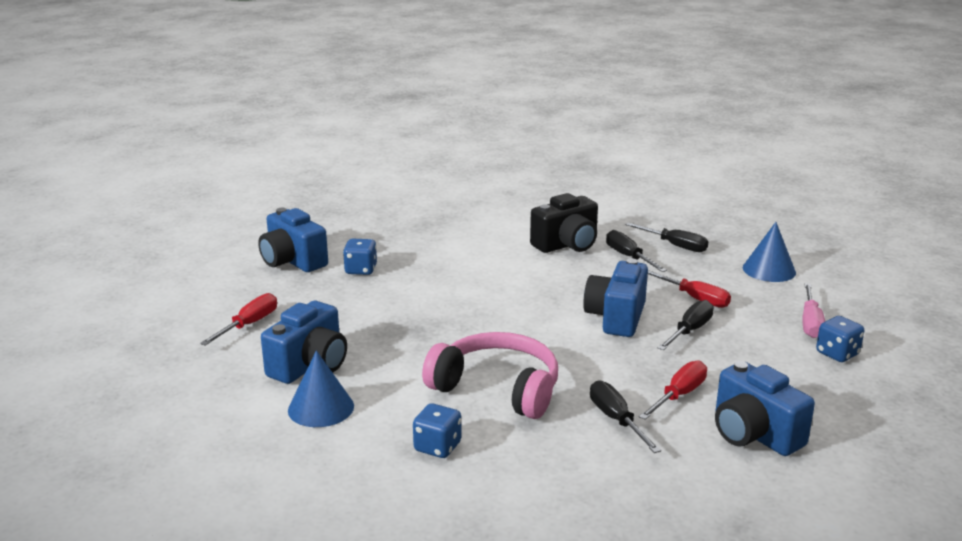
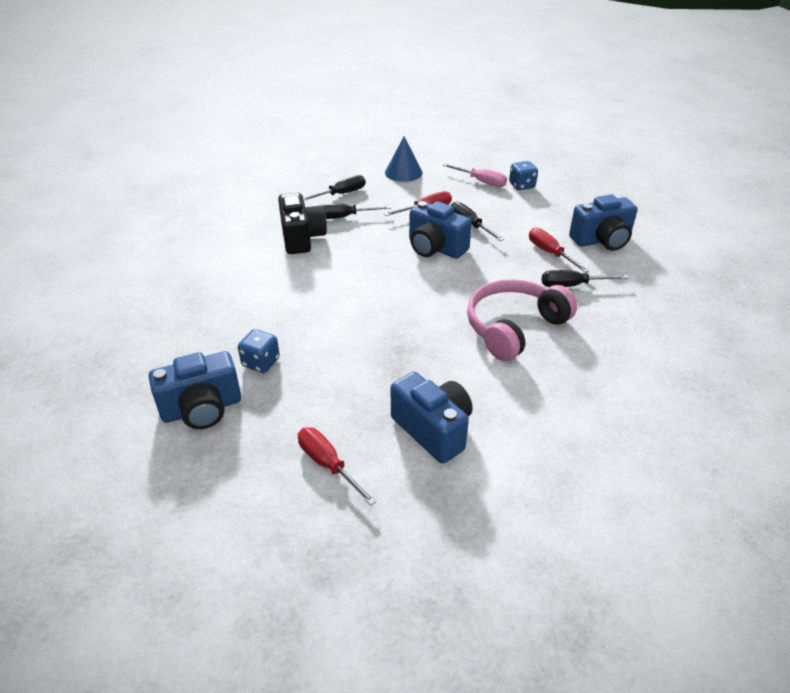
camera: 70 degrees left, 15 degrees up
blue cone [288,351,354,427] -> none
blue dice [413,403,462,458] -> none

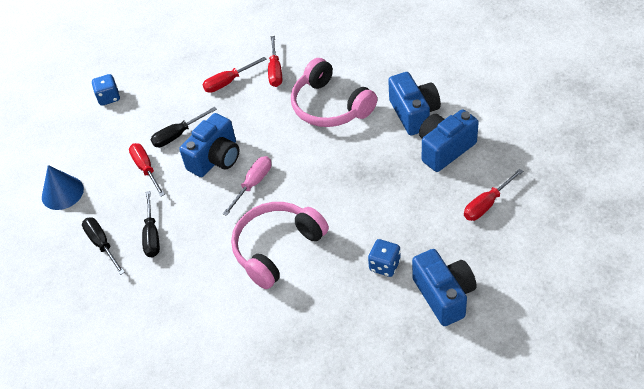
camera: 85 degrees left, 10 degrees up
black camera [278,193,327,254] -> none
pink screwdriver [442,163,507,187] -> pink screwdriver moved to [223,156,271,216]
black screwdriver [542,270,629,287] -> red screwdriver [268,36,282,87]
blue camera [569,195,638,251] -> blue camera moved to [388,72,441,135]
none -> pink headphones [231,202,329,289]

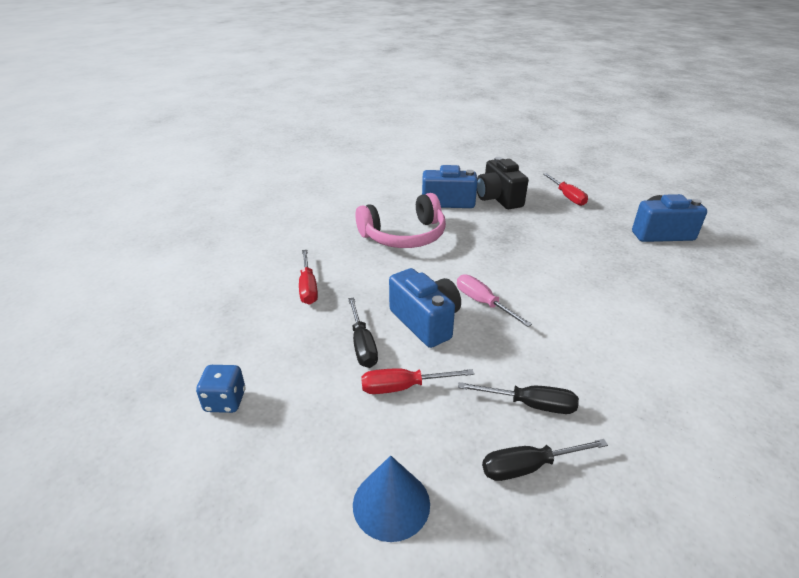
camera: 75 degrees left, 15 degrees down
pink headphones [231,202,329,289] -> none
red screwdriver [268,36,282,87] -> none
blue dice [368,239,401,277] -> none
blue camera [419,109,479,172] -> black camera [477,157,529,209]

